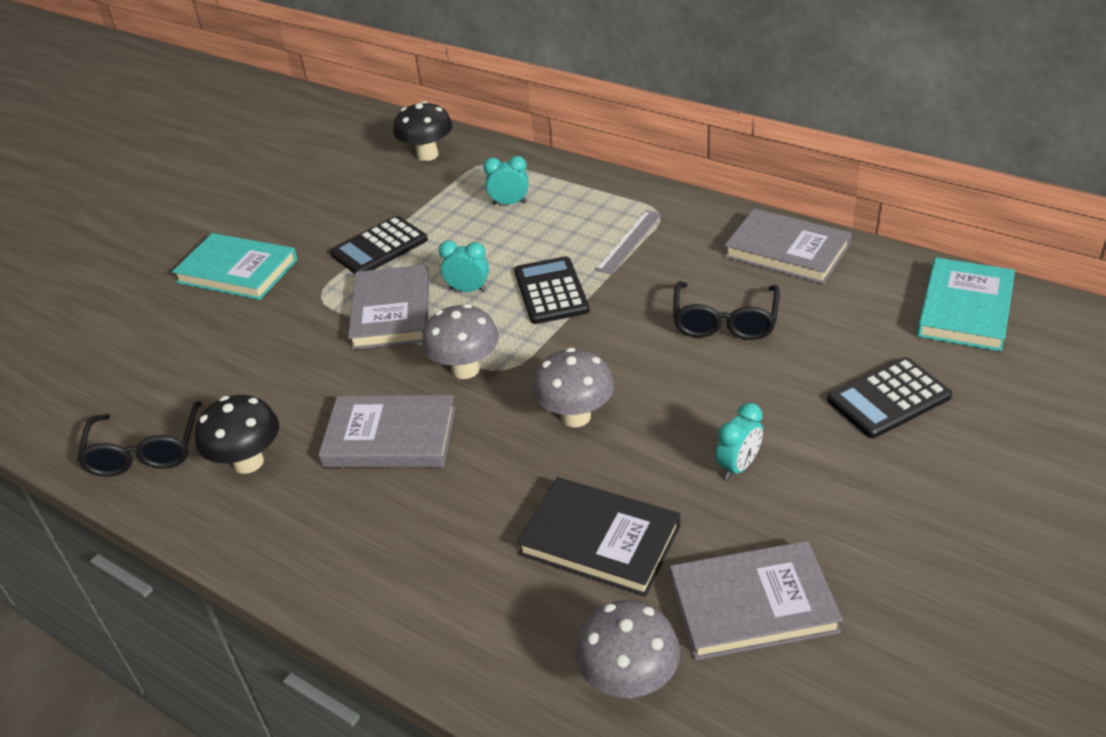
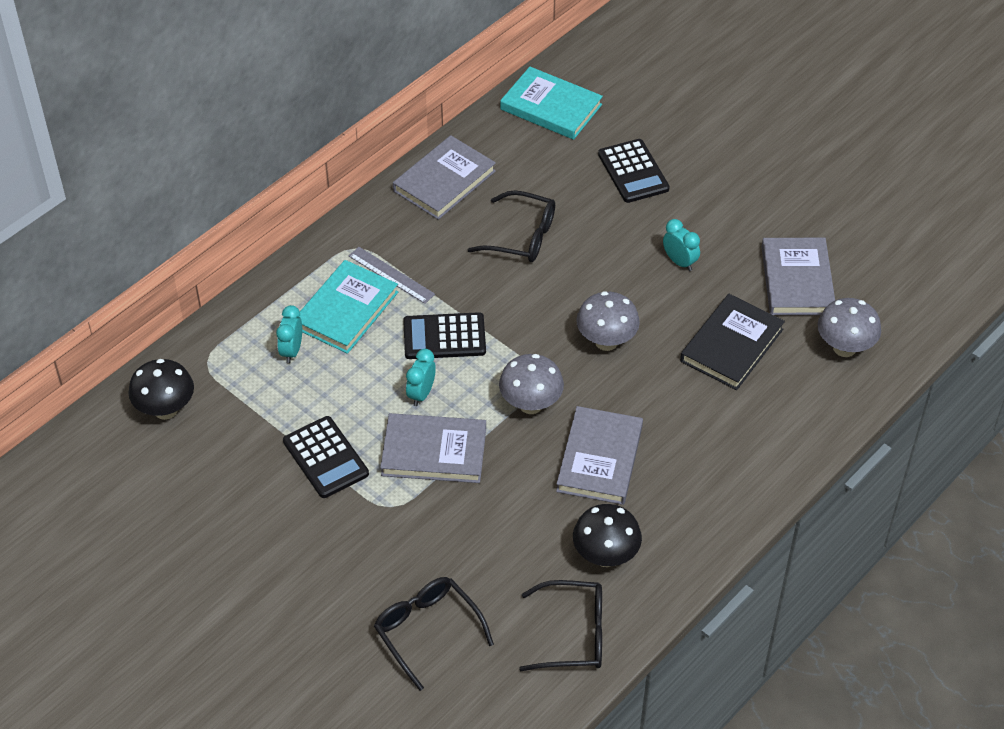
camera: 85 degrees left, 10 degrees up
turquoise book [172,233,298,300] -> turquoise book moved to [299,260,398,354]
none -> black glasses [374,577,494,691]

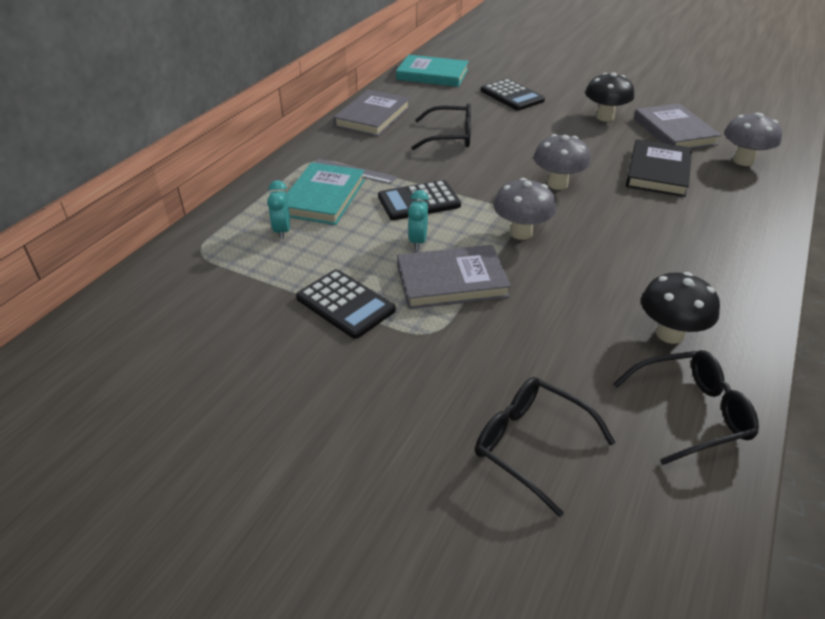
camera: 15 degrees left, 10 degrees down
black mushroom [128,359,194,420] -> black mushroom moved to [585,72,634,122]
grey book [556,406,643,505] -> none
turquoise clock [663,219,700,271] -> none

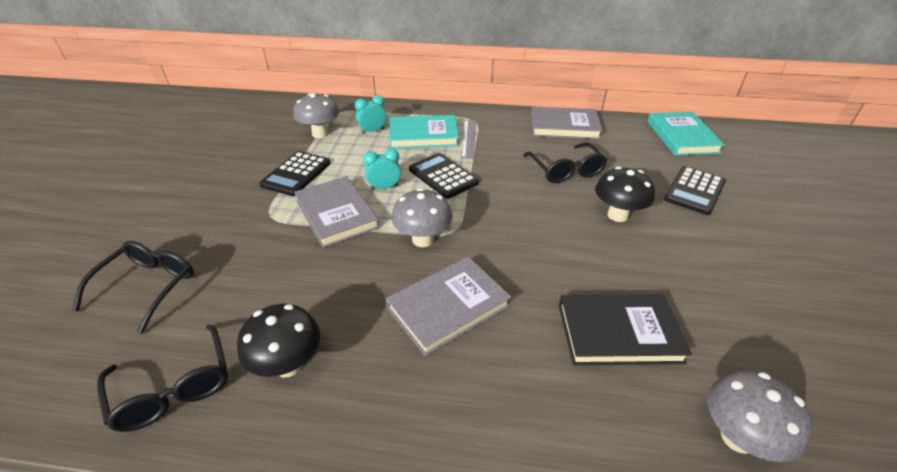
camera: 70 degrees right, 0 degrees up
grey mushroom [534,134,591,190] -> grey mushroom moved to [293,93,339,138]
black mushroom [585,72,634,122] -> black mushroom moved to [595,167,655,222]
grey book [634,103,721,149] -> grey book moved to [386,257,511,356]

